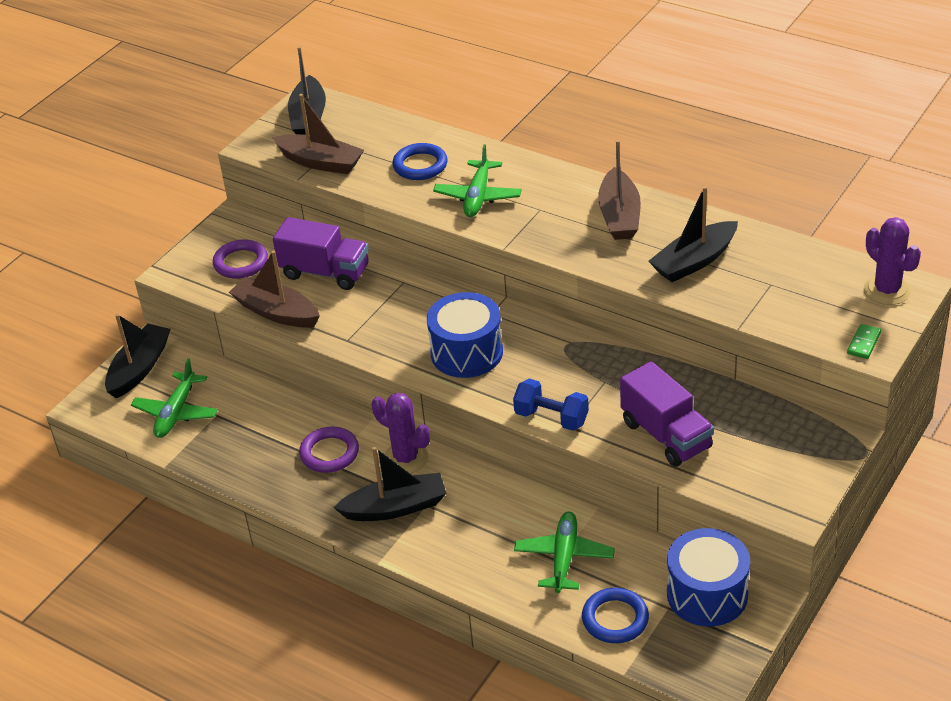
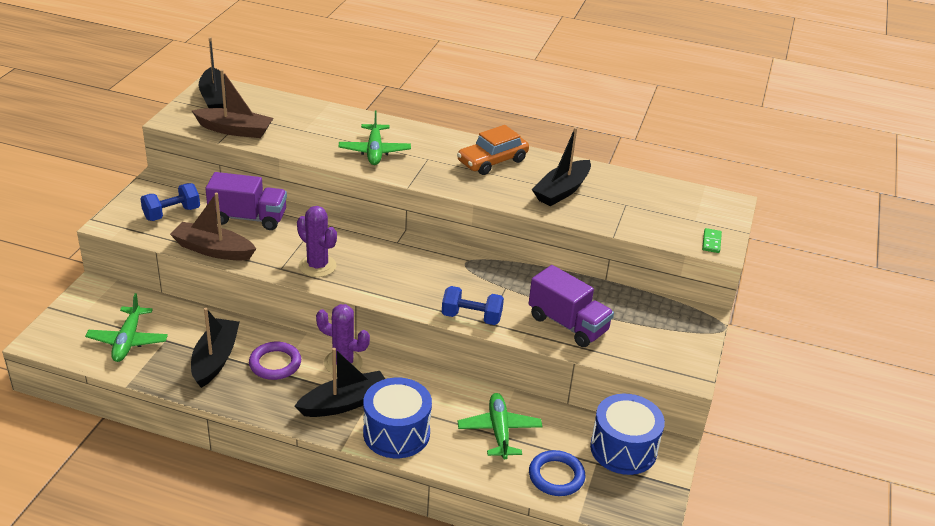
camera: 20 degrees left, 5 degrees down
black boat [105,314,171,398] -> black boat moved to [191,308,240,388]
purple ring [213,239,268,279] -> blue dumbbell [140,183,200,221]
blue ring [393,143,448,180] -> none
blue drum [427,292,503,378] -> blue drum moved to [363,378,432,458]
brown boat [598,140,641,240] -> orange car [457,125,529,175]
purple cactus [864,217,921,305] -> purple cactus moved to [297,206,337,277]

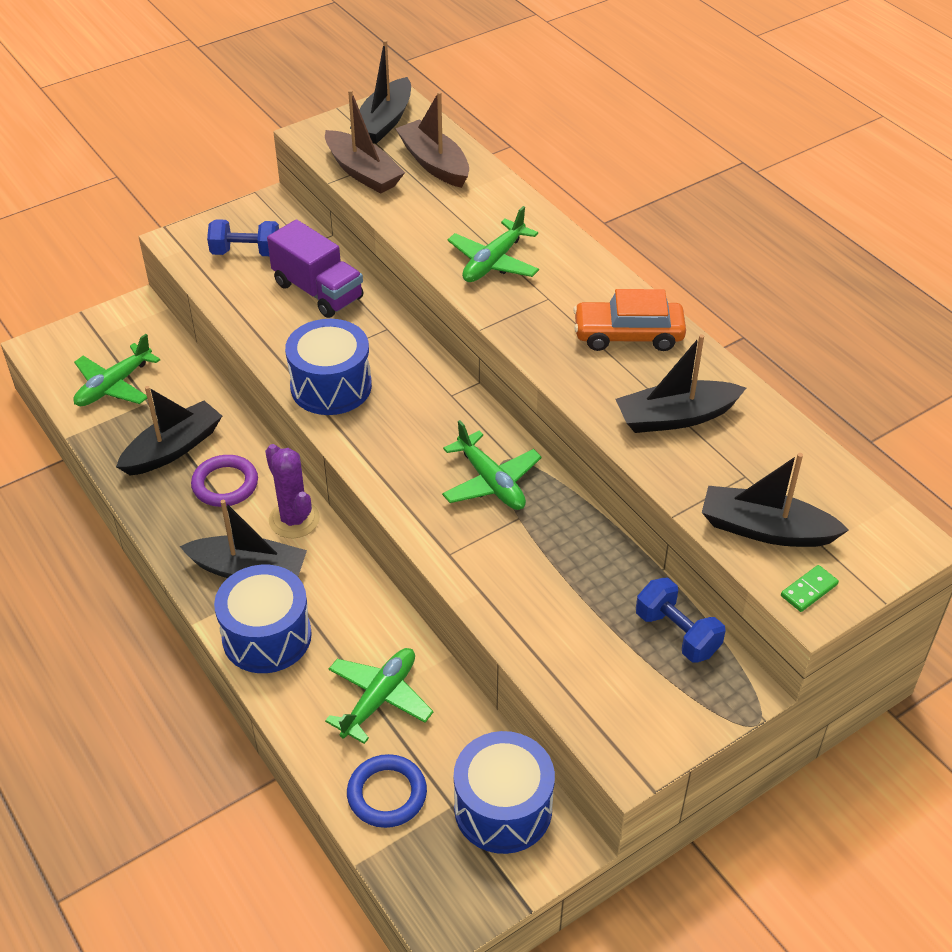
camera: 40 degrees right, 10 degrees up
brown boat [170,193,256,260] -> brown boat moved to [395,91,469,188]
purple cactus [297,206,337,277] -> blue drum [285,319,372,415]
blue dumbbell [442,286,504,325] -> blue dumbbell moved to [636,578,726,663]
purple truck [529,265,614,347] -> none
none -> green plane [442,420,542,510]
none -> black boat [702,453,849,547]

